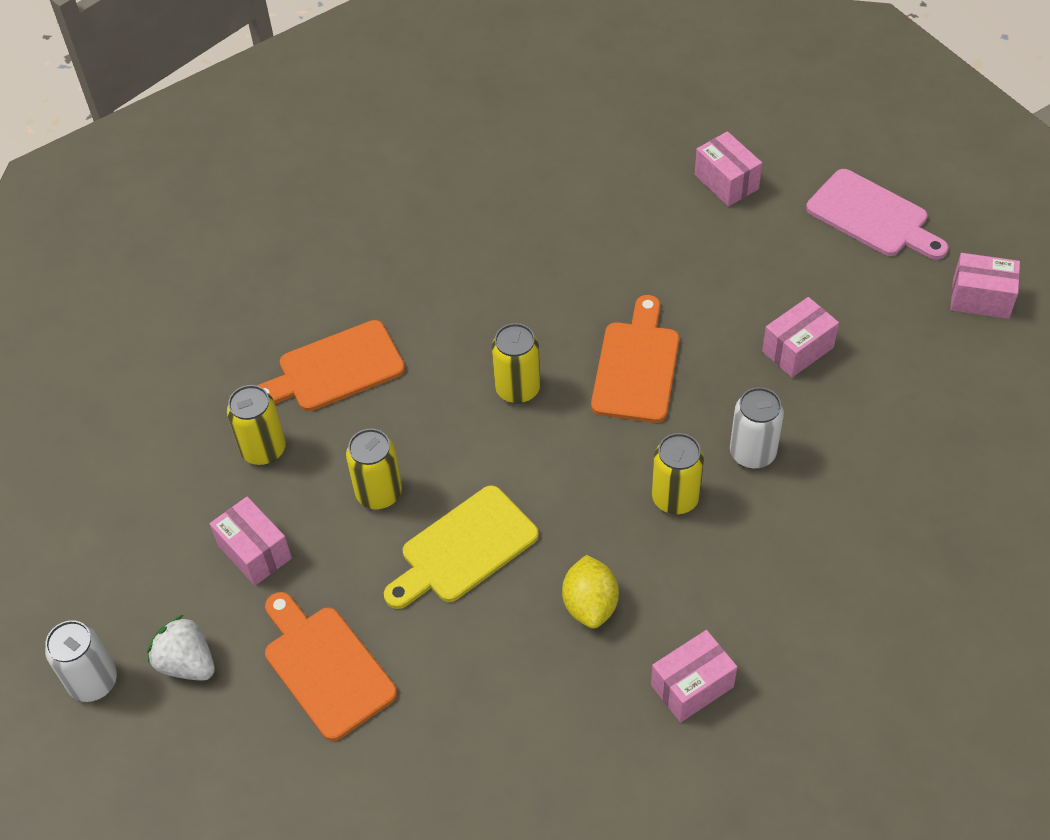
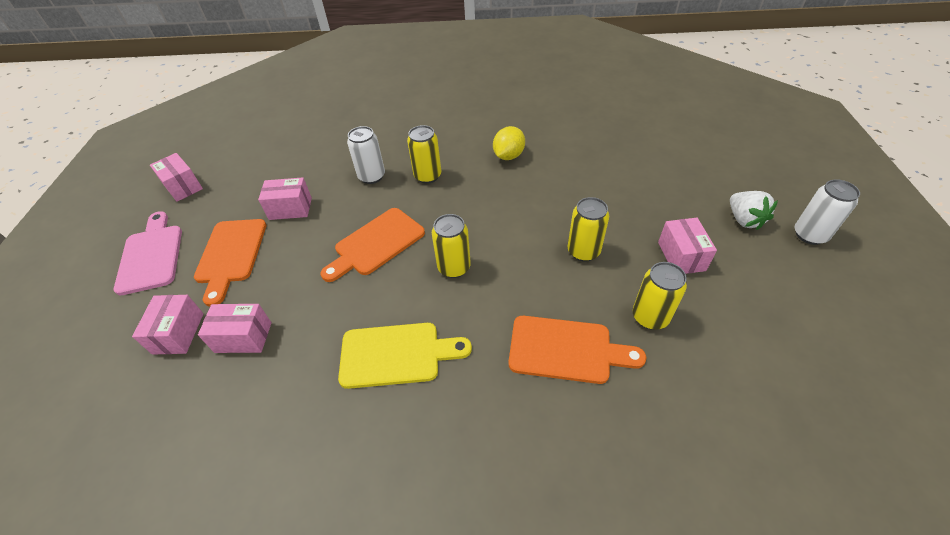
camera: 145 degrees left, 5 degrees down
orange cutting board [265,592,397,741] -> orange cutting board moved to [194,219,267,307]
yellow cutting board [384,485,539,609] -> yellow cutting board moved to [338,323,472,389]
pink box [651,630,737,722] -> pink box moved to [198,304,272,353]

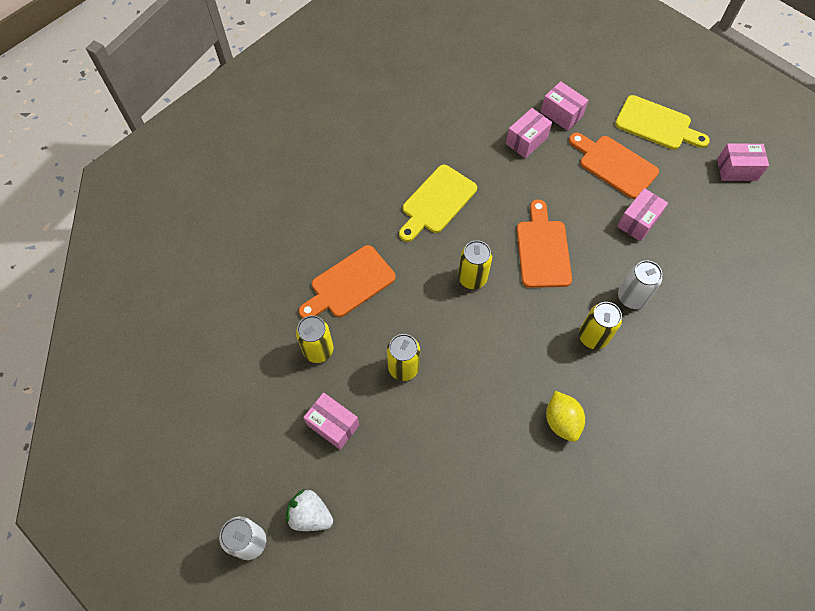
camera: 130 degrees right, 15 degrees up
pink cutting board [114,211,182,295] -> yellow cutting board [615,95,710,150]

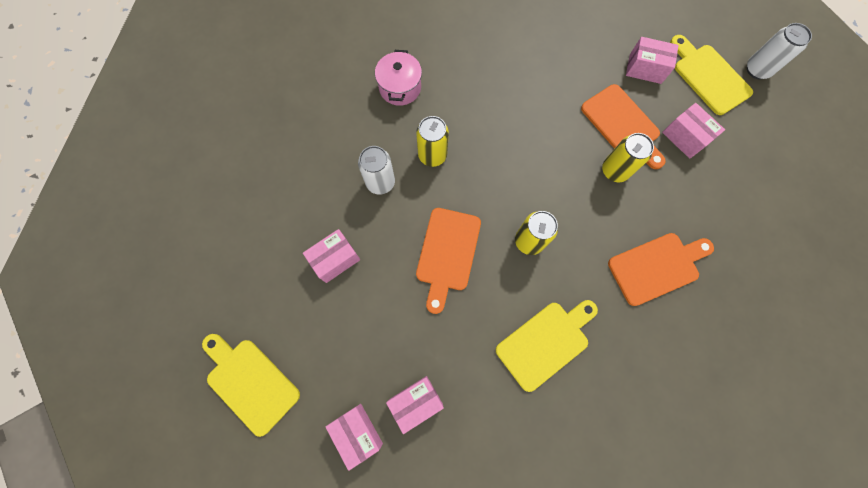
camera: 165 degrees left, 10 degrees up
white strawberry [286,489,333,531] -> yellow cutting board [670,35,753,115]
yellow can [296,315,333,363] -> none
yellow lemon [546,391,585,442] -> none
orange cutting board [569,133,659,199] -> orange cutting board moved to [581,84,666,169]
pink box [717,144,769,181] -> pink box moved to [626,37,679,84]
none -> pink pot [375,50,422,106]

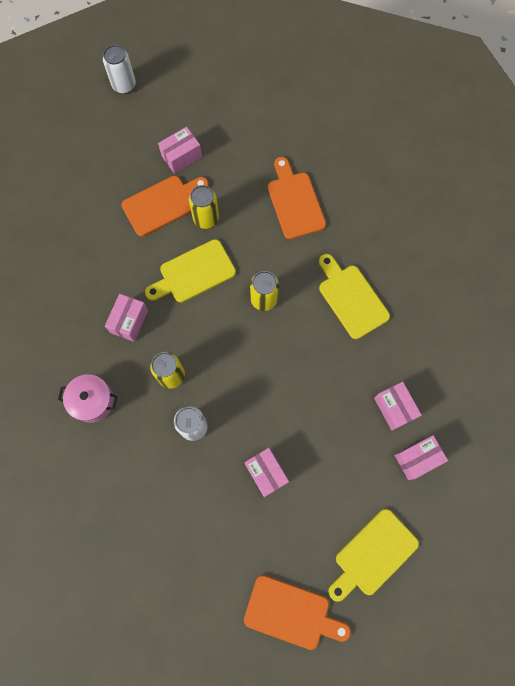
camera: 85 degrees left, 0 degrees up
orange cutting board [416,208,481,314] -> orange cutting board moved to [244,575,351,650]
pink box [626,37,679,84] -> pink box moved to [105,294,148,342]
yellow cutting board [670,35,753,115] -> yellow cutting board moved to [145,239,236,303]

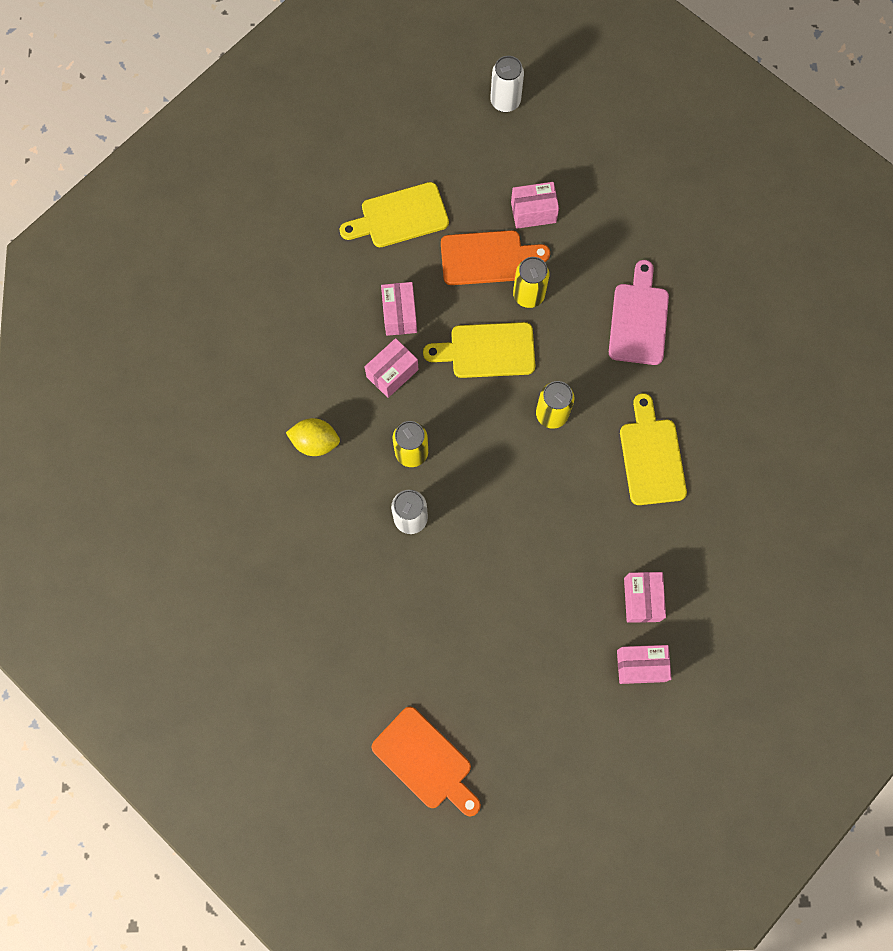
camera: 25 degrees right, 0 degrees up
pink pot [58,374,117,423] -> yellow lemon [286,418,340,456]
pink box [244,448,289,497] -> pink box moved to [381,282,417,336]
orange cutting board [268,157,326,239] -> pink cutting board [609,260,669,365]
yellow cutting board [328,509,419,602] -> yellow cutting board moved to [340,182,449,247]

